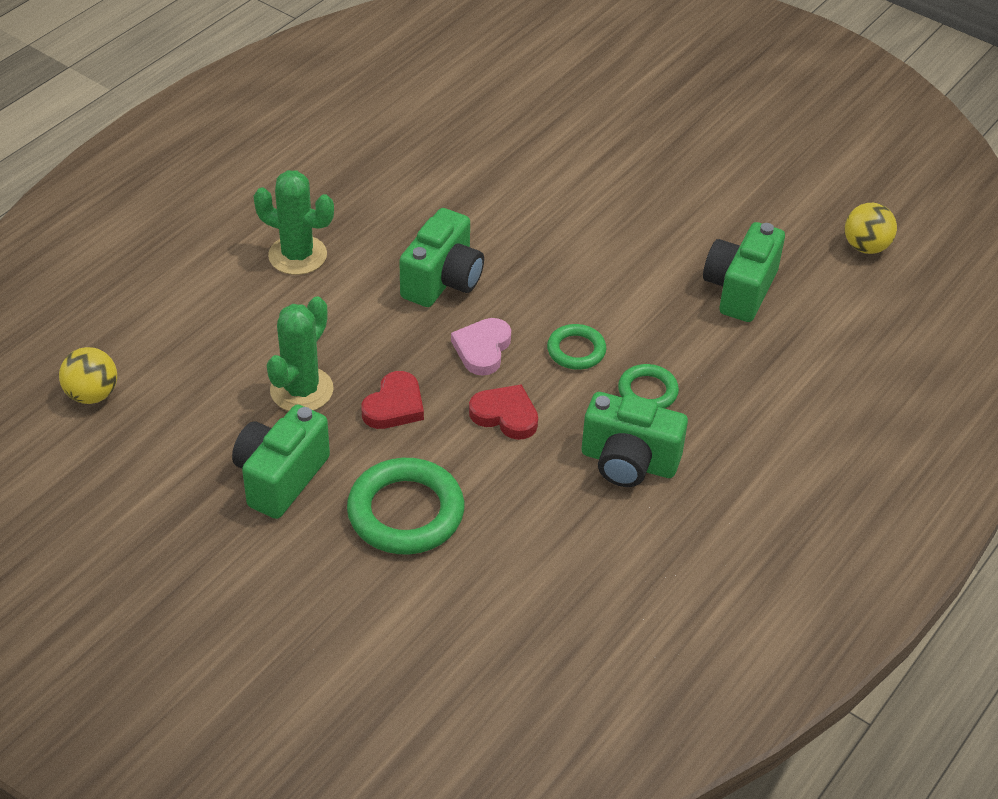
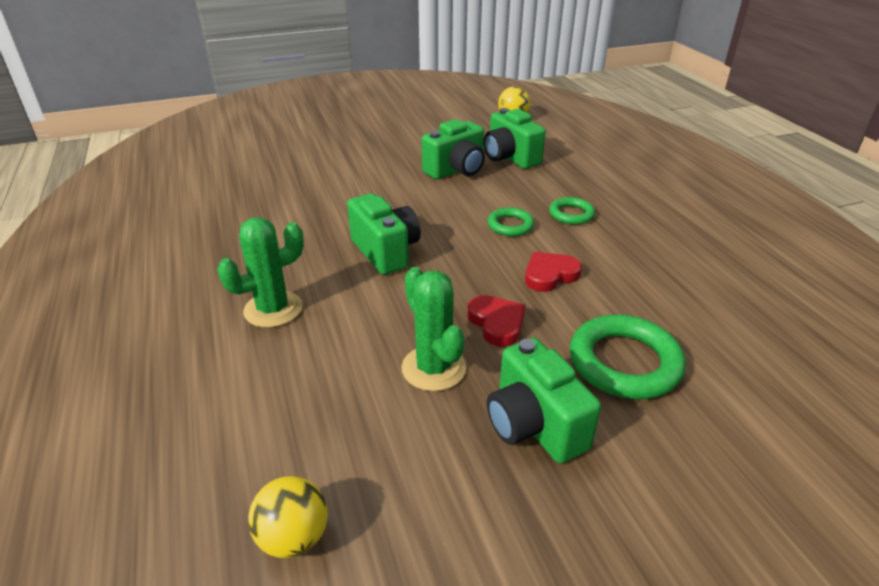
camera: 55 degrees left, 10 degrees down
pink heart [451,318,511,376] -> none
green camera [582,392,688,487] -> green camera moved to [422,119,485,179]

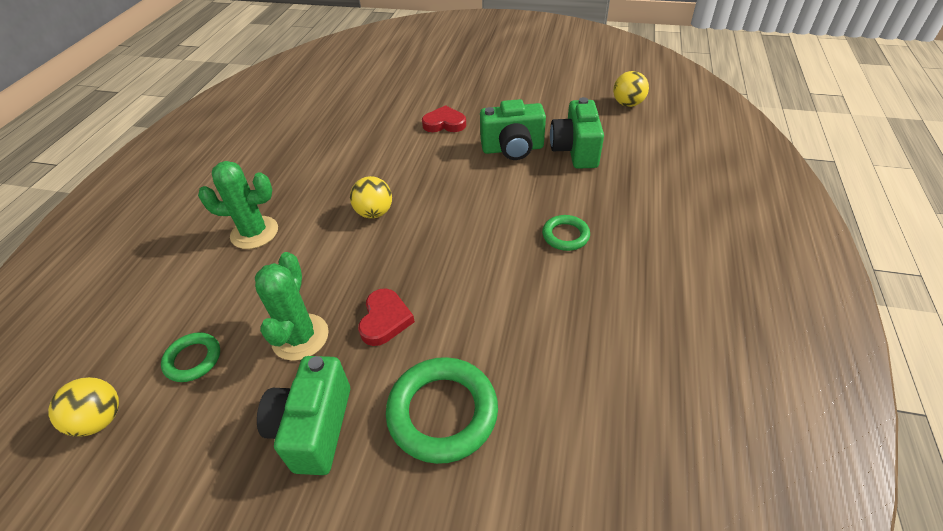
camera: 35 degrees right, 10 degrees up
green camera [347,193,421,275] -> yellow ball [350,176,392,218]
green ring [488,207,534,236] -> green ring moved to [161,332,220,382]
red heart [525,252,582,292] -> red heart moved to [422,105,466,132]

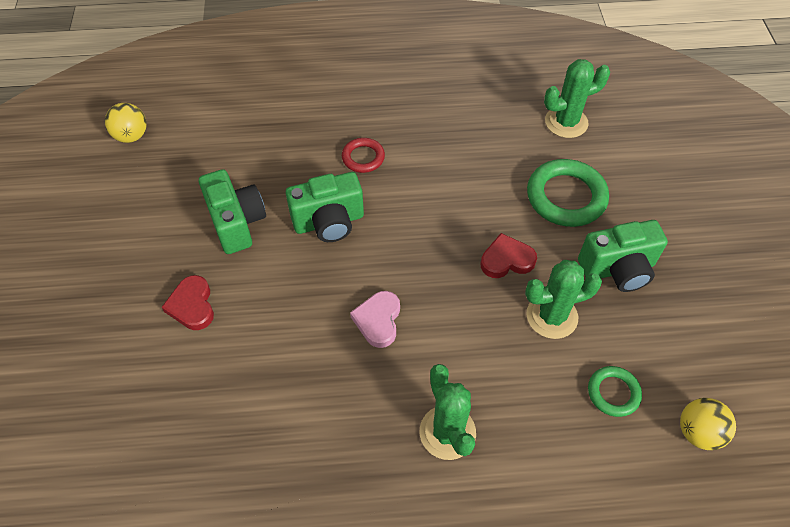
camera: 110 degrees left, 10 degrees up
yellow ball [350,176,392,218] -> pink heart [350,291,400,348]
green ring [542,215,590,251] -> red ring [342,138,385,173]
green camera [550,97,604,169] -> green camera moved to [286,172,364,242]
none -> green cactus [544,59,610,138]

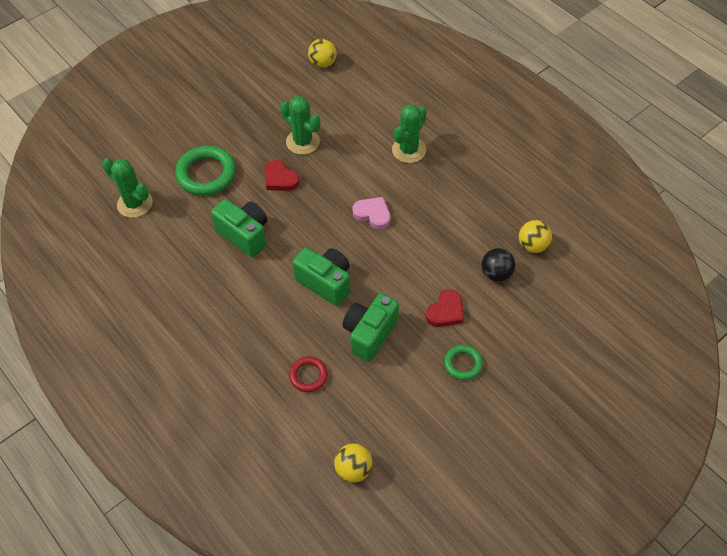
camera: 125 degrees left, 0 degrees up
red ring [342,138,385,173] -> red ring moved to [289,356,328,392]
pink heart [350,291,400,348] -> pink heart turned 120 degrees counterclockwise [353,197,391,230]
green camera [578,220,668,292] -> green camera moved to [211,199,267,257]
green ring [588,366,642,417] -> green ring moved to [444,345,483,380]
none -> black ball [482,248,515,282]
none -> yellow ball [519,220,552,253]

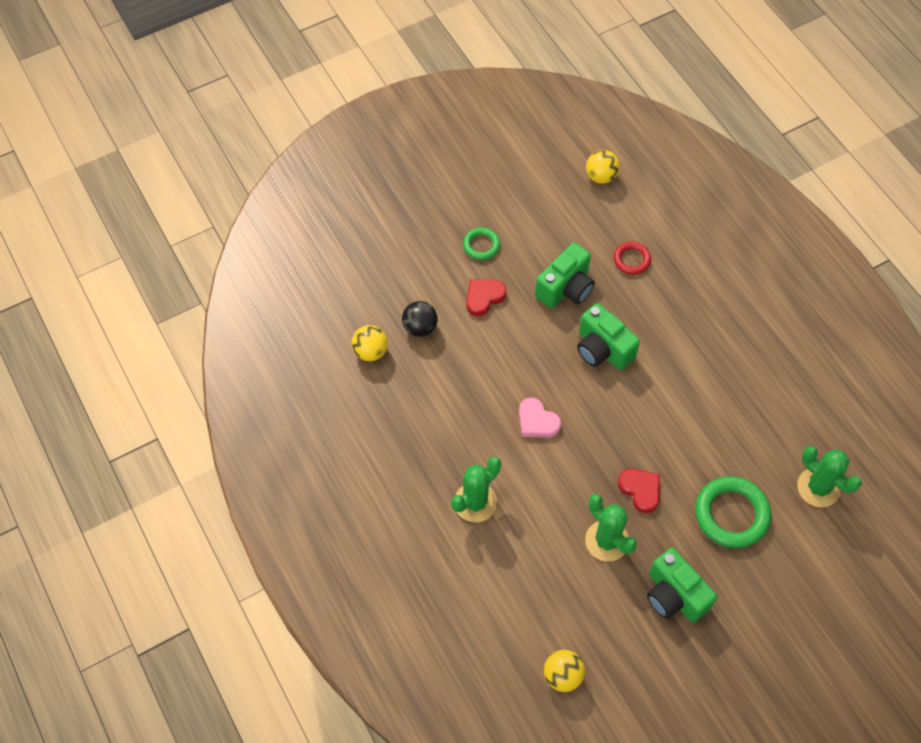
camera: 170 degrees left, 5 degrees up
green camera [211,199,267,257] -> green camera moved to [647,548,717,622]

